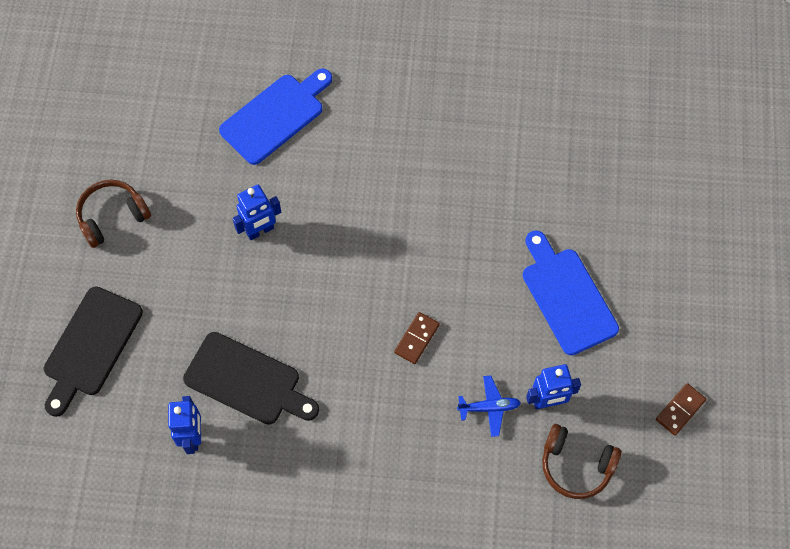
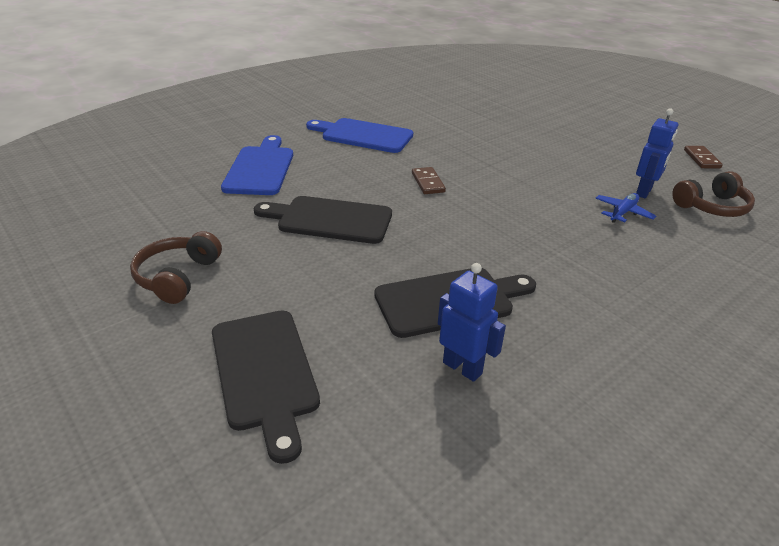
camera: 45 degrees left, 30 degrees down
blue robot [232,185,281,240] -> black cutting board [254,196,392,244]
brown domino [394,312,440,364] -> brown domino moved to [412,167,446,194]
blue cutting board [523,230,619,355] -> blue cutting board moved to [306,118,413,153]

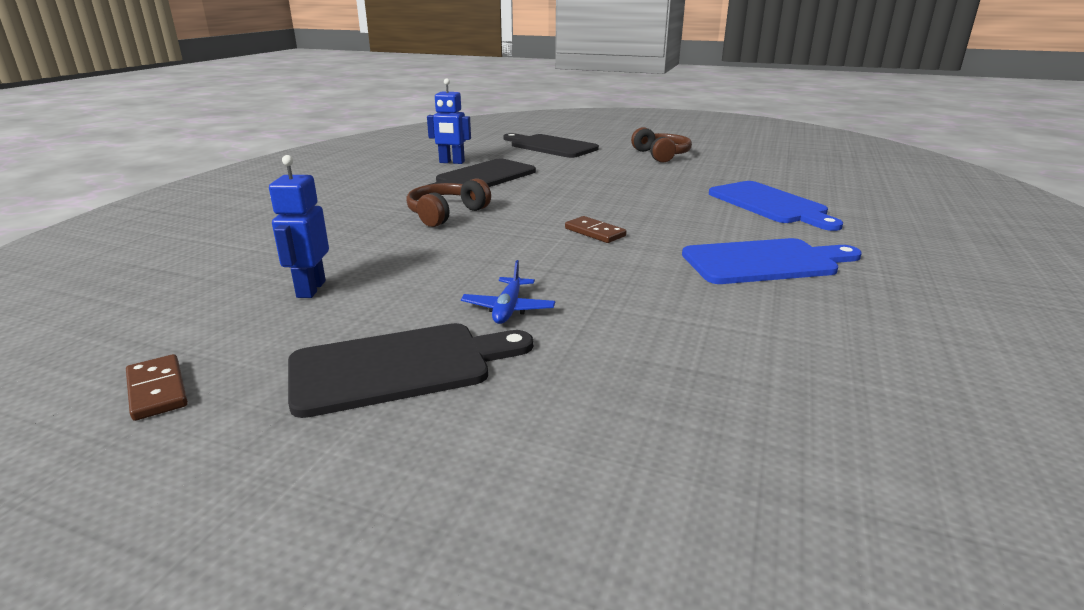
camera: 150 degrees right, 10 degrees down
black cutting board [254,196,392,244] -> black cutting board moved to [288,323,533,418]
blue plane [595,193,656,223] -> blue plane moved to [461,260,555,324]
brown headphones [672,171,755,217] -> brown headphones moved to [406,178,491,227]

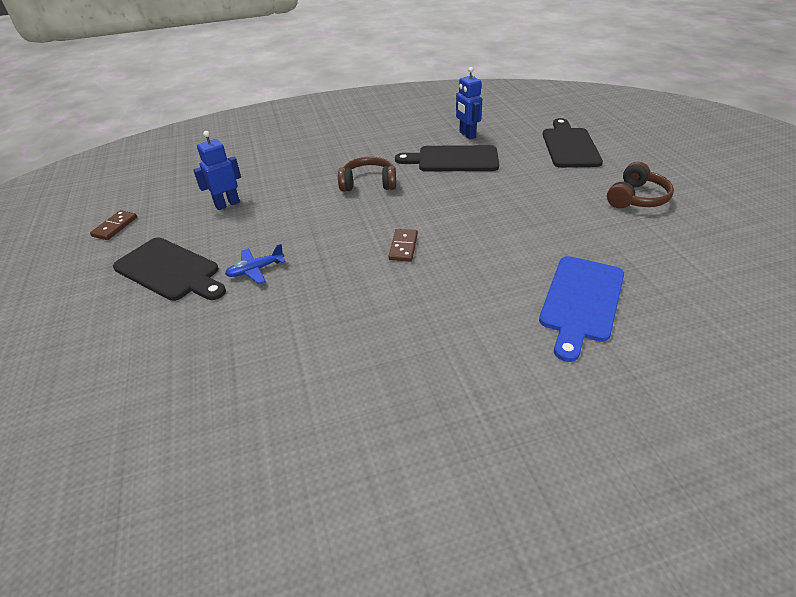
camera: 55 degrees right, 15 degrees up
blue cutting board [682,238,862,284] -> none

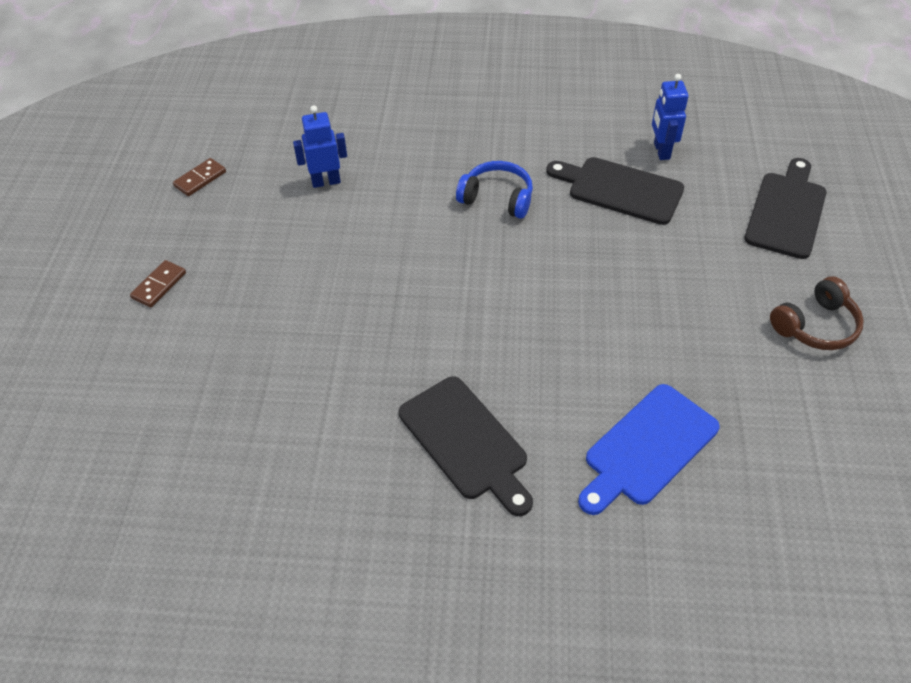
camera: 20 degrees right, 10 degrees up
black cutting board [113,237,226,301] -> black cutting board moved to [399,376,533,516]
blue plane [225,244,285,284] -> none
brown headphones [338,157,396,192] -> blue headphones [456,161,533,219]
brown domino [389,229,418,261] -> brown domino moved to [130,260,186,308]

